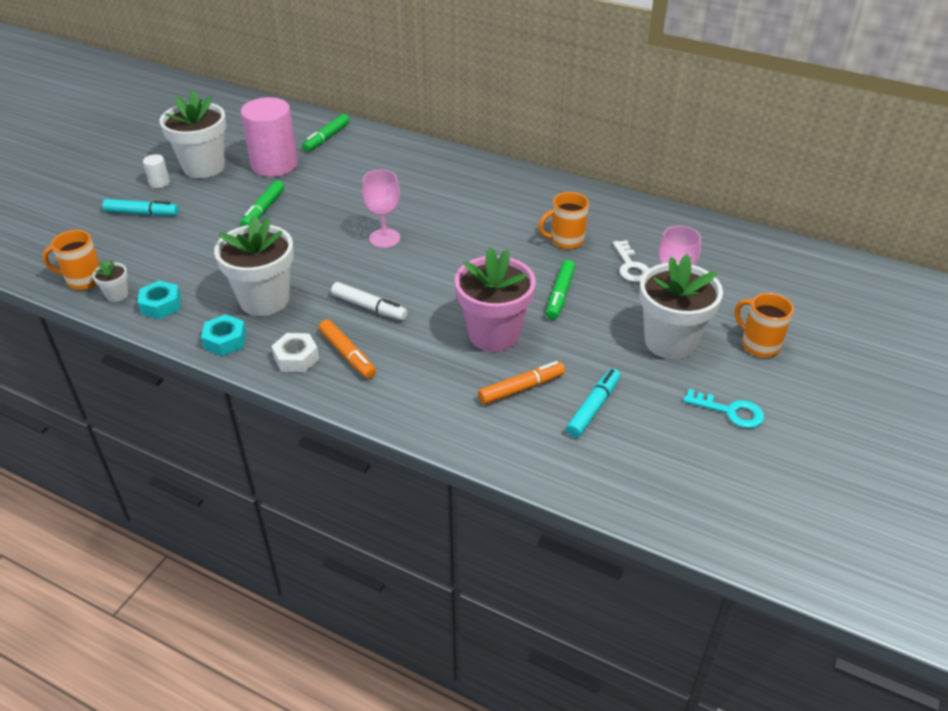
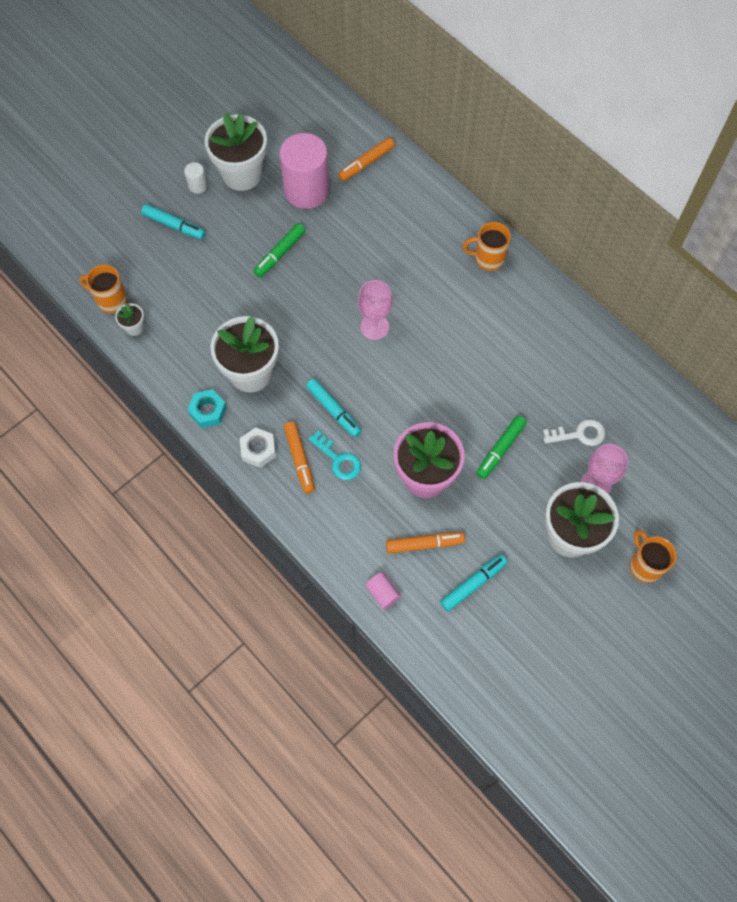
camera: 20 degrees right, 25 degrees up
turquoise nut [137,281,181,319] -> none
green marker [302,114,350,152] -> orange marker [338,137,395,181]
white marker [331,282,408,320] -> turquoise marker [306,378,362,437]
orange mug [538,192,589,249] -> orange mug moved to [463,222,511,271]
white key [613,240,649,282] -> white key turned 105 degrees counterclockwise [543,419,606,446]
turquoise key [683,389,764,428] -> turquoise key moved to [309,430,361,480]
none -> pink cylinder [365,572,401,609]

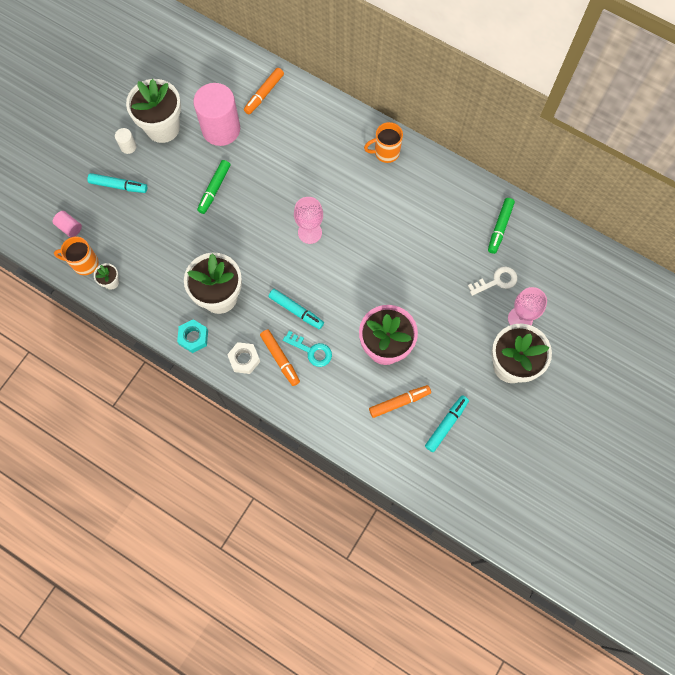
camera: 15 degrees left, 5 degrees up
pink cylinder [365,572,401,609] -> pink cylinder moved to [53,211,82,237]
green marker [476,415,527,479] -> green marker moved to [488,198,515,254]
orange mug [629,530,677,583] -> none

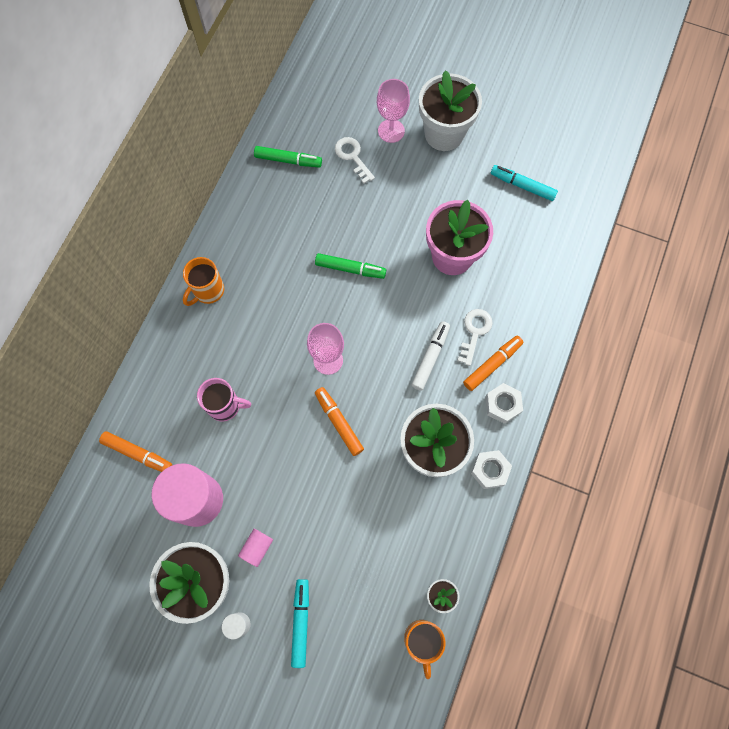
camera: 100 degrees left, 0 degrees up
pink cylinder [53,211,82,237] -> pink cylinder moved to [238,529,273,567]
turquoise nut [177,319,208,353] -> white nut [471,450,512,489]
green marker [197,160,231,214] -> green marker moved to [315,253,386,279]
turquoise marker [269,289,324,330] -> white marker [411,321,450,391]
turquoise key [283,331,332,367] -> white key [457,309,493,366]
orange mug [364,122,403,163] -> orange mug turned 60 degrees clockwise [183,257,224,306]
orange marker [369,385,431,418] -> orange marker moved to [315,387,364,456]
none -> pink mug [197,378,251,421]

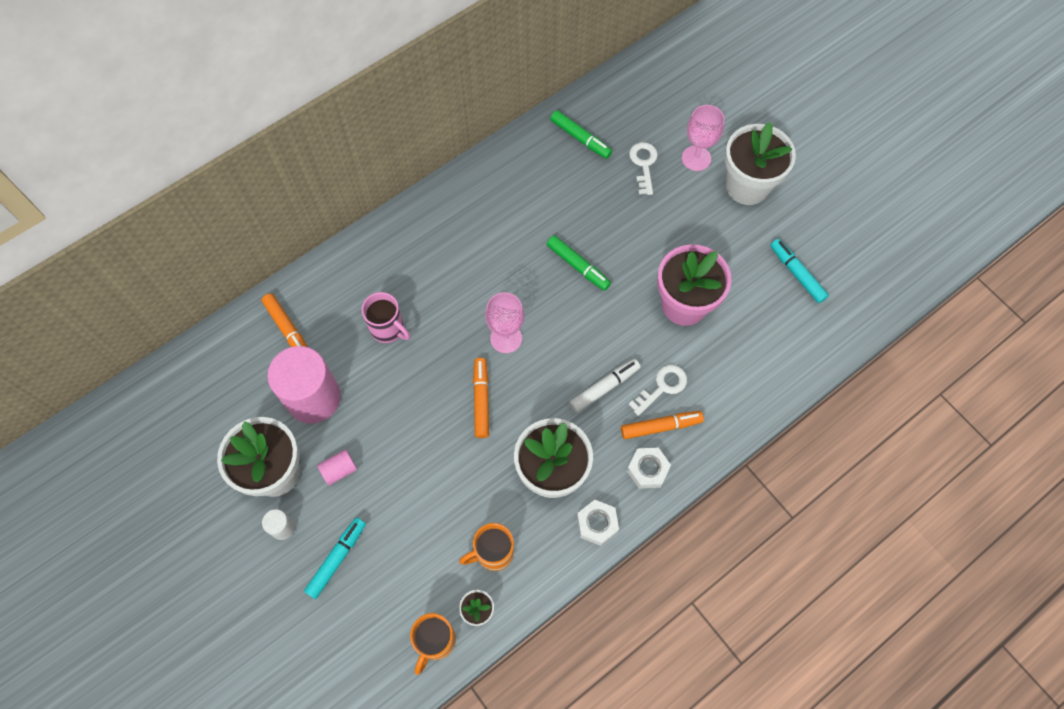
camera: 30 degrees right, 5 degrees down
orange mug [183,257,224,306] -> orange mug moved to [459,523,514,571]

